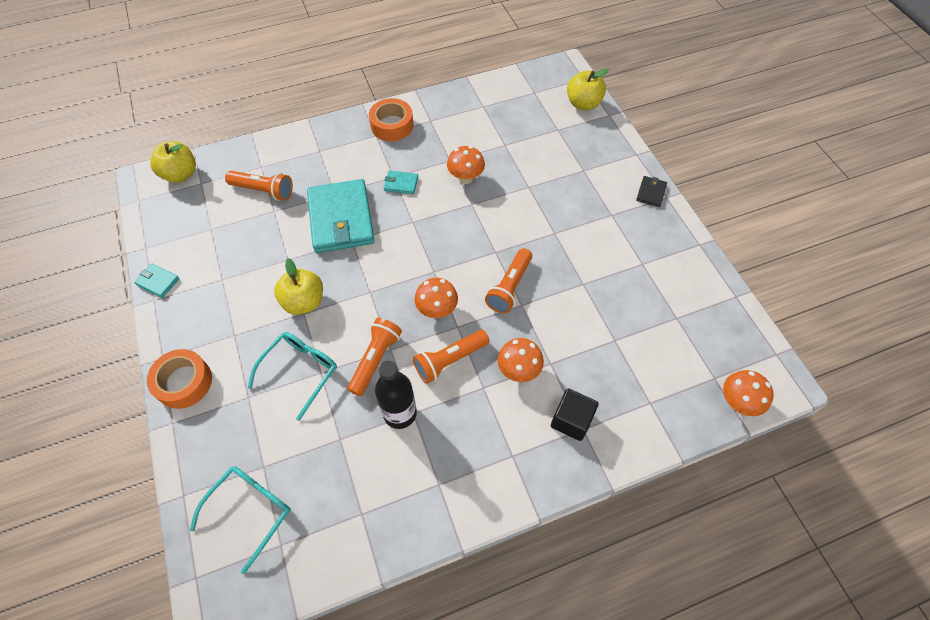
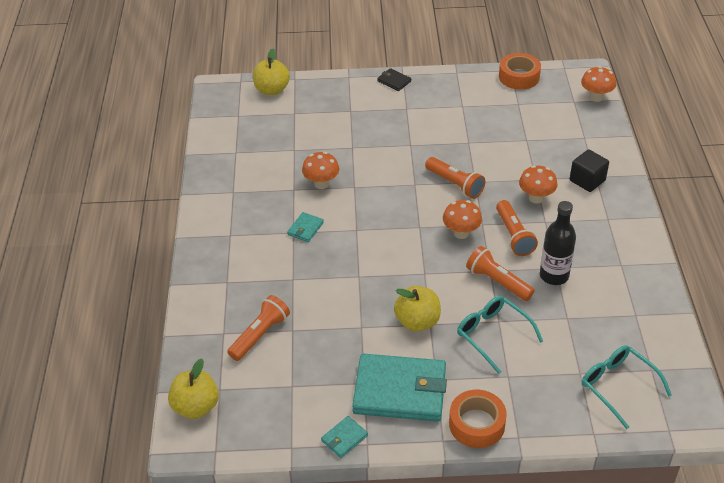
camera: 70 degrees left, 15 degrees down
turquoise wallet [307,179,375,253] -> turquoise wallet moved to [352,354,447,422]
orange tape [369,98,414,141] -> orange tape moved to [499,53,541,90]

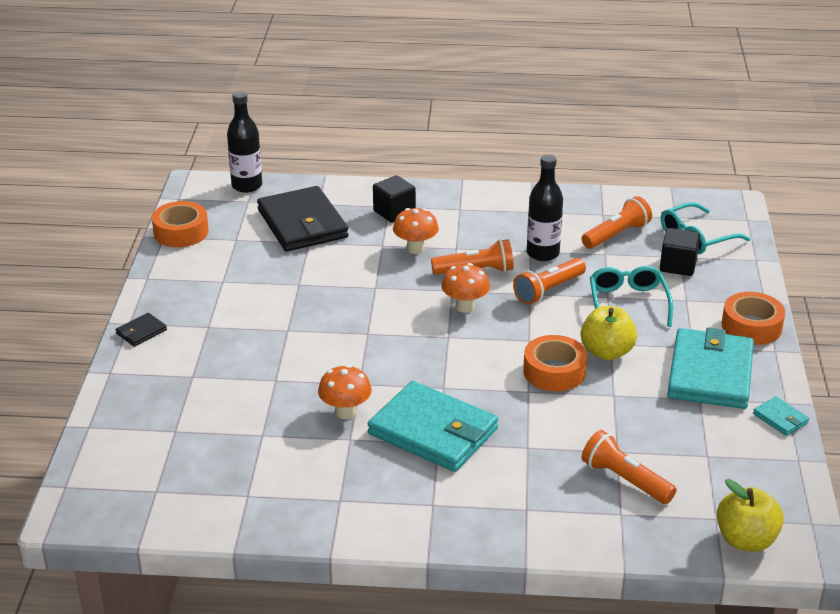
camera: 85 degrees left, 10 degrees down
yellow apple [253,49,290,95] -> none
turquoise wallet [287,212,324,242] -> turquoise wallet [368,381,498,472], size x2.37
orange flashlight [425,157,485,199] -> orange flashlight moved to [582,196,652,249]
turquoise glasses [457,296,543,374] -> turquoise glasses turned 120 degrees clockwise [590,266,673,327]
orange mushroom [581,66,616,102] -> black bottle [227,91,262,193]
none -> black wallet [257,186,348,251]
none -> orange tape [523,335,587,391]
none -> black cube [660,228,700,276]

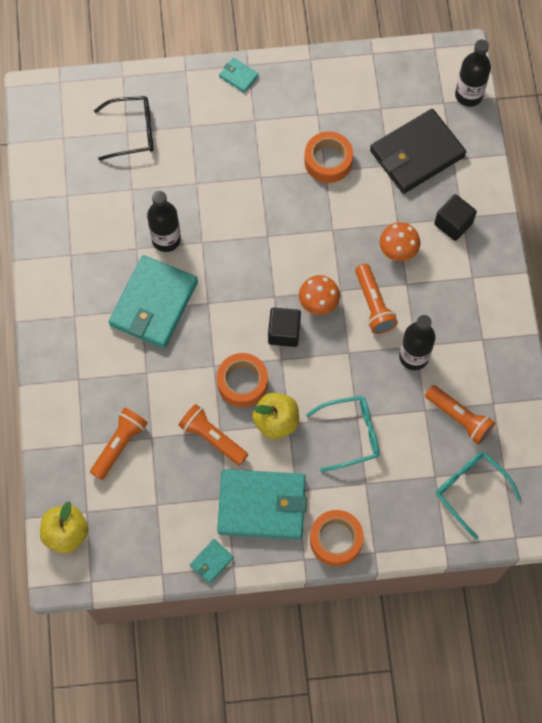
camera: 80 degrees right, 35 degrees up
black wallet [116,313,167,347] -> turquoise wallet [219,58,259,93]
orange tape [152,201,209,247] -> orange tape moved to [304,132,353,183]
orange mushroom [318,365,372,419] -> black bottle [147,191,181,252]
orange flashlight [513,258,586,305] -> orange flashlight moved to [178,404,248,466]
black cube [660,228,700,276] -> black cube moved to [268,307,301,347]
none -> black glasses [94,96,153,161]

